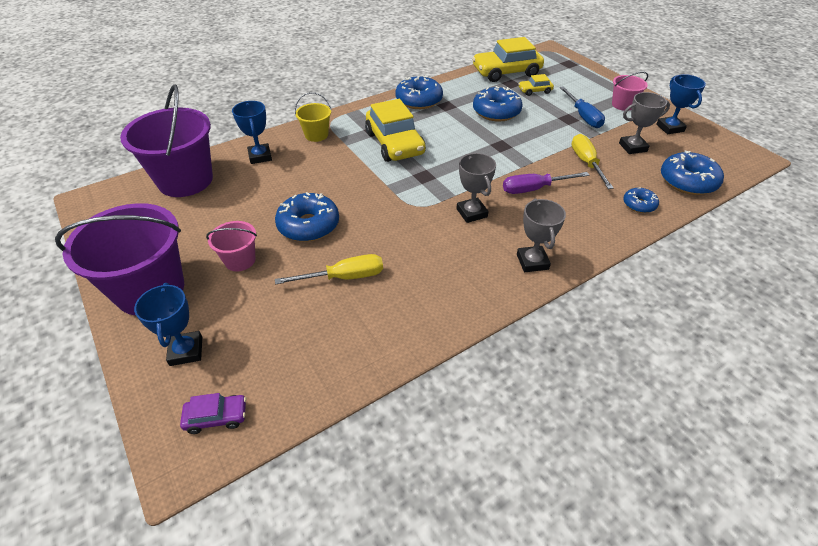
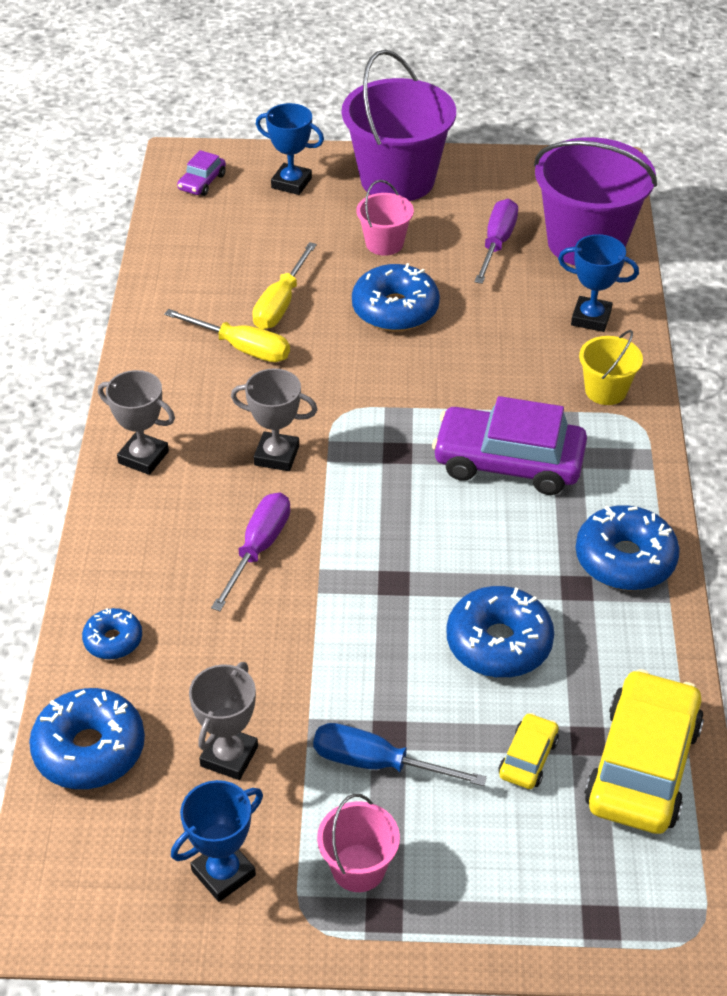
camera: 125 degrees right, 0 degrees up
yellow car [365,99,426,162] -> purple car [432,396,587,495]
yellow screwdriver [571,134,613,189] -> yellow screwdriver moved to [164,309,290,362]
blue trophy [656,74,706,134] -> blue trophy turned 60 degrees counterclockwise [171,780,263,902]
none -> purple screwdriver [474,199,518,284]

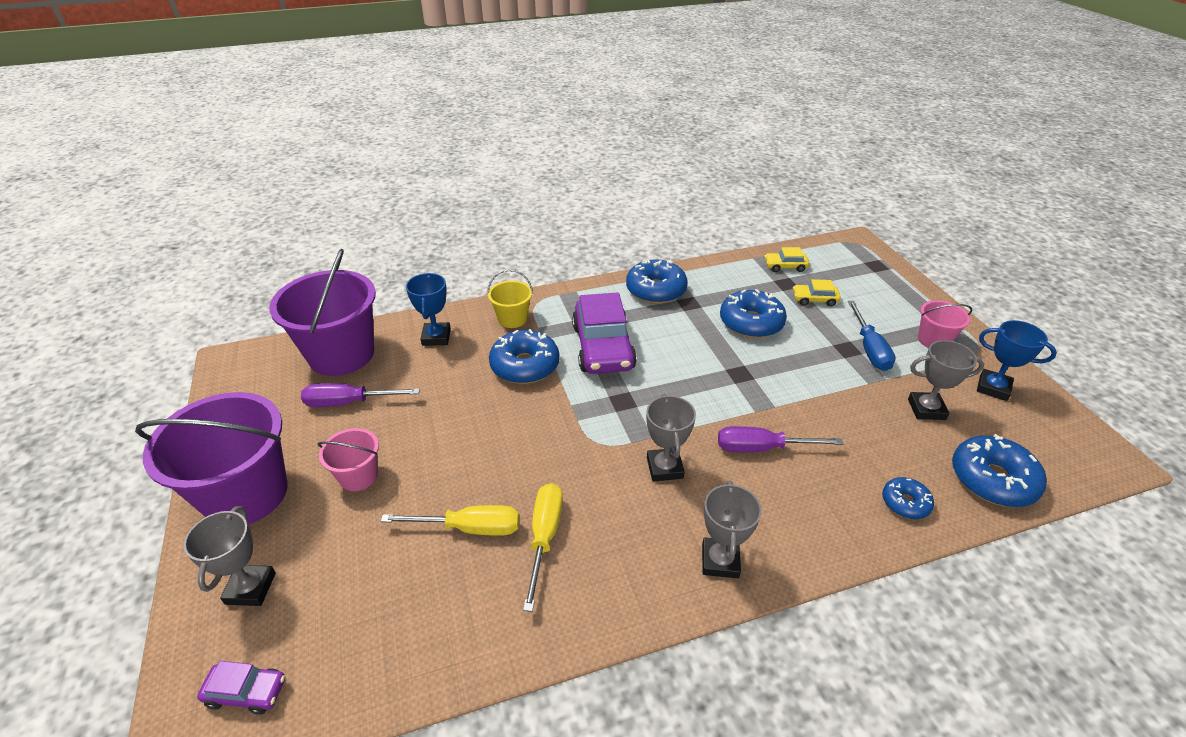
camera: 110 degrees left, 5 degrees down
blue trophy [256,103,324,195] -> grey trophy [184,506,276,606]
blue donut [352,263,440,331] -> blue donut moved to [489,329,560,384]
yellow car [585,669,704,834] -> yellow car [765,247,809,272], size x0.47

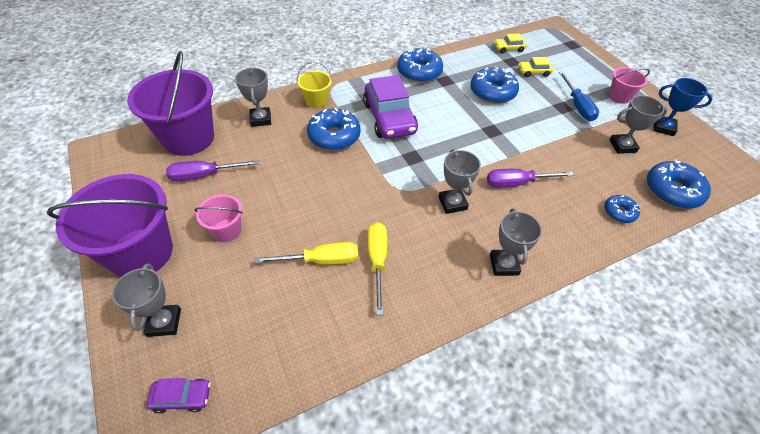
camera: 10 degrees left, 10 degrees up
blue trophy [406,273,451,346] -> grey trophy [235,68,271,127]

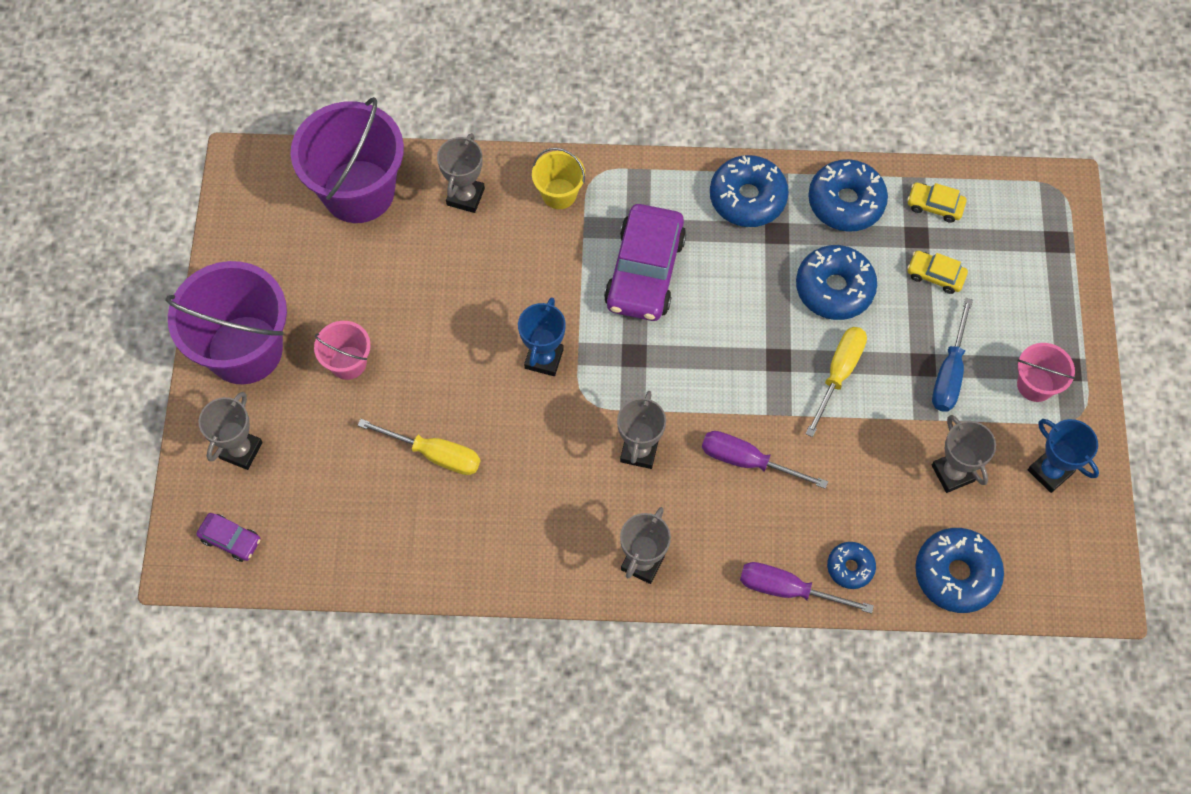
camera: 30 degrees right, 15 degrees up
purple screwdriver [166,160,259,181] -> purple screwdriver moved to [740,562,874,614]
blue donut [307,108,361,150] -> blue donut moved to [808,159,888,232]
yellow screwdriver [368,222,387,315] -> yellow screwdriver moved to [805,327,867,437]
grey trophy [609,95,667,154] -> grey trophy turned 45 degrees clockwise [932,415,996,493]
none -> blue trophy [518,297,566,376]

